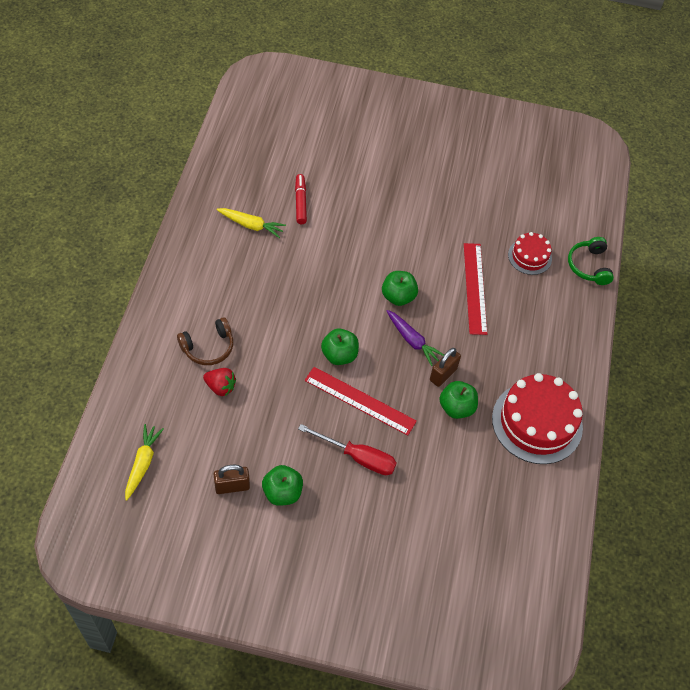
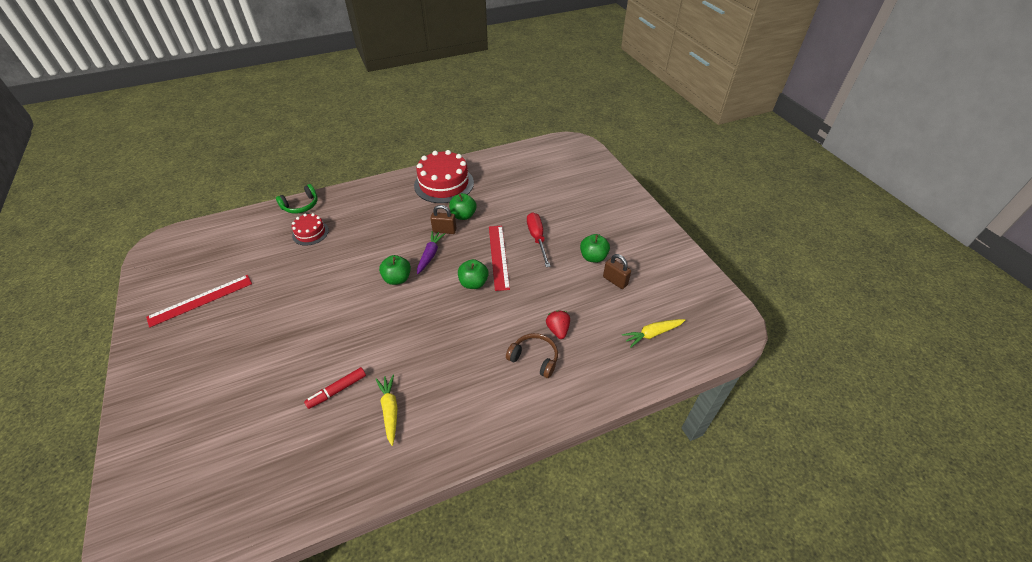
camera: 120 degrees left, 10 degrees down
red ruler [464,243,487,335] -> red ruler moved to [146,275,252,328]

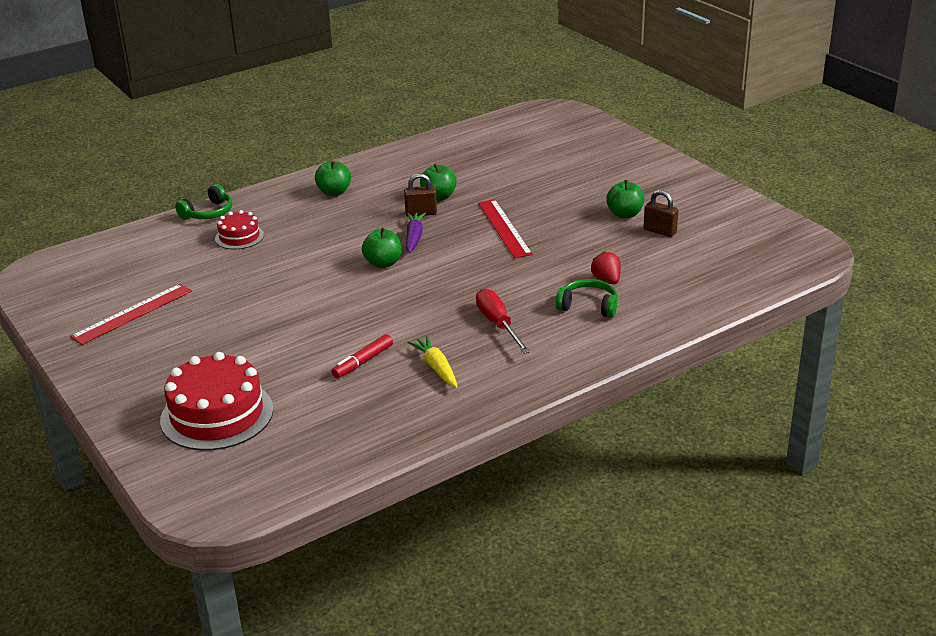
camera: 10 degrees left, 15 degrees down
red cake [414,150,474,203] -> red cake moved to [160,352,273,451]
green apple [458,259,489,289] -> green apple moved to [315,160,351,196]
brown headphones [506,333,558,378] -> green headphones [555,279,618,318]
red screwdriver [527,212,551,267] -> red screwdriver moved to [476,288,531,354]
yellow carrot [622,319,685,348] -> none

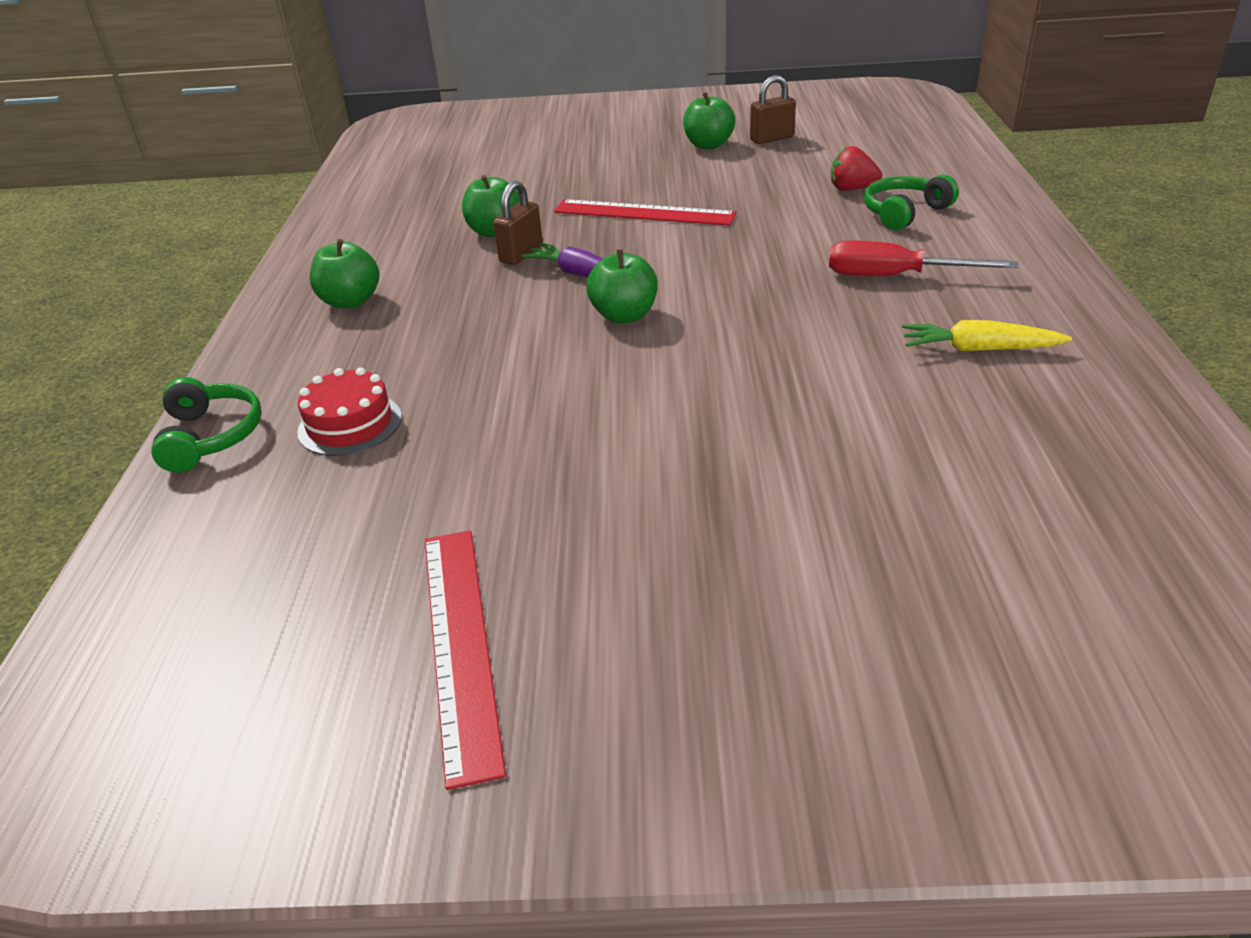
camera: 55 degrees left, 5 degrees up
red cake [160,352,273,451] -> none
red marker [332,334,393,378] -> none

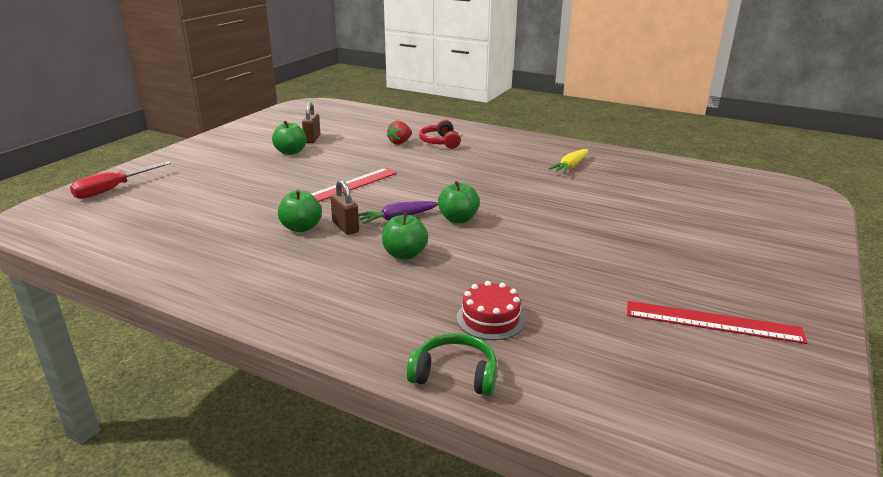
camera: 65 degrees left, 10 degrees down
green apple [310,239,379,308] -> green apple moved to [382,213,428,260]
red screwdriver [829,241,1019,276] -> red screwdriver moved to [70,161,171,199]
green headphones [864,174,959,231] -> red headphones [419,120,461,149]

